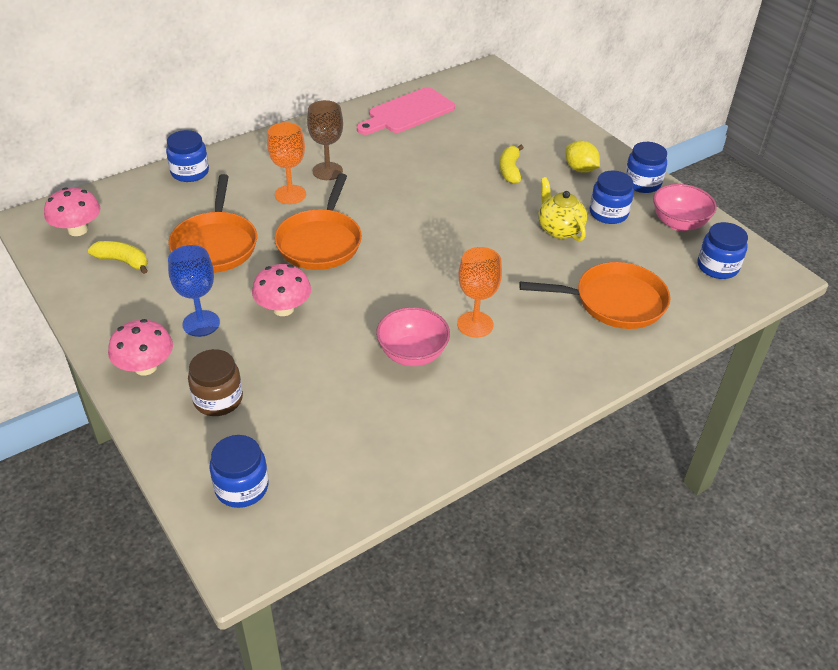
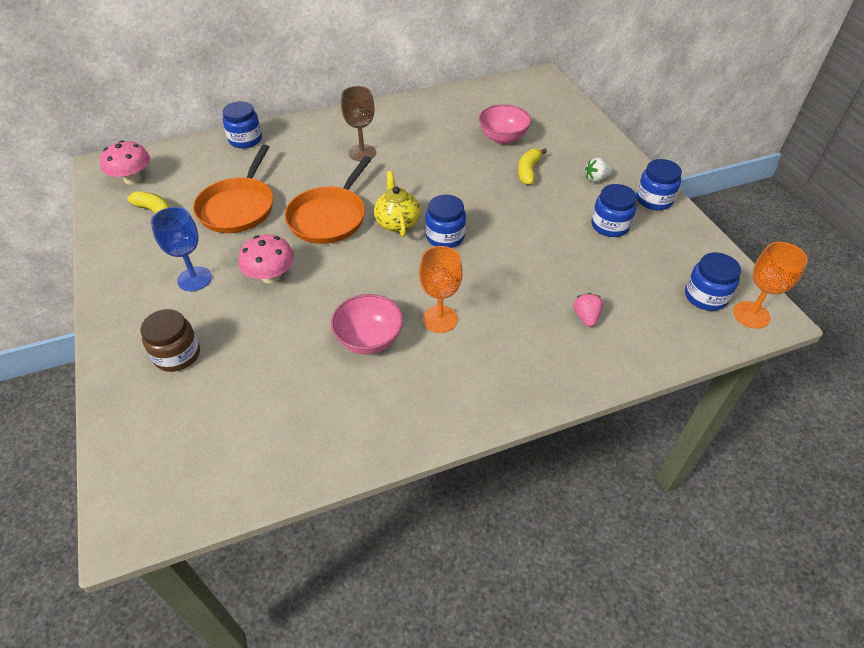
camera: 15 degrees right, 5 degrees up
pink mushroom [108,319,173,376] -> none
blue jar [209,435,269,508] -> blue jar moved to [425,195,466,248]
orange goblet [267,122,306,204] -> orange goblet moved to [733,242,808,329]
pink cutting board [357,87,455,135] -> none
orange pan [519,262,671,329] -> pink strawberry [573,293,603,327]
yellow teapot [538,177,587,241] -> yellow teapot moved to [374,171,420,237]
yellow lemon [565,141,600,173] -> white strawberry [585,158,613,182]
pink bowl [653,184,717,231] -> pink bowl moved to [479,104,532,144]

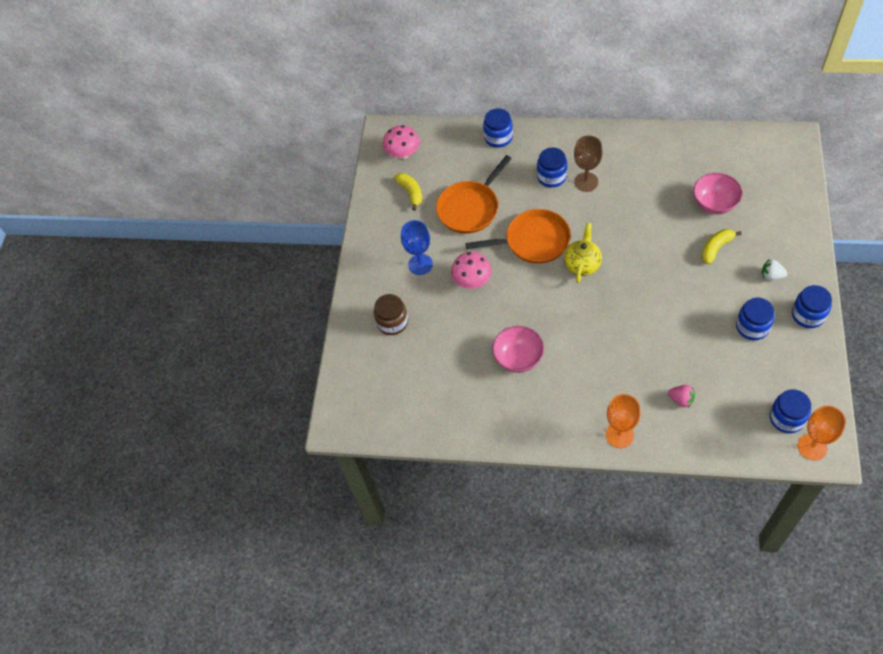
camera: 35 degrees right, 10 degrees up
orange pan [285,156,372,244] -> orange pan turned 150 degrees counterclockwise [465,209,571,264]
orange goblet [419,246,463,333] -> orange goblet moved to [606,394,641,448]
blue jar [425,195,466,248] -> blue jar moved to [537,148,567,188]
pink strawberry [573,293,603,327] -> pink strawberry turned 90 degrees clockwise [668,385,695,408]

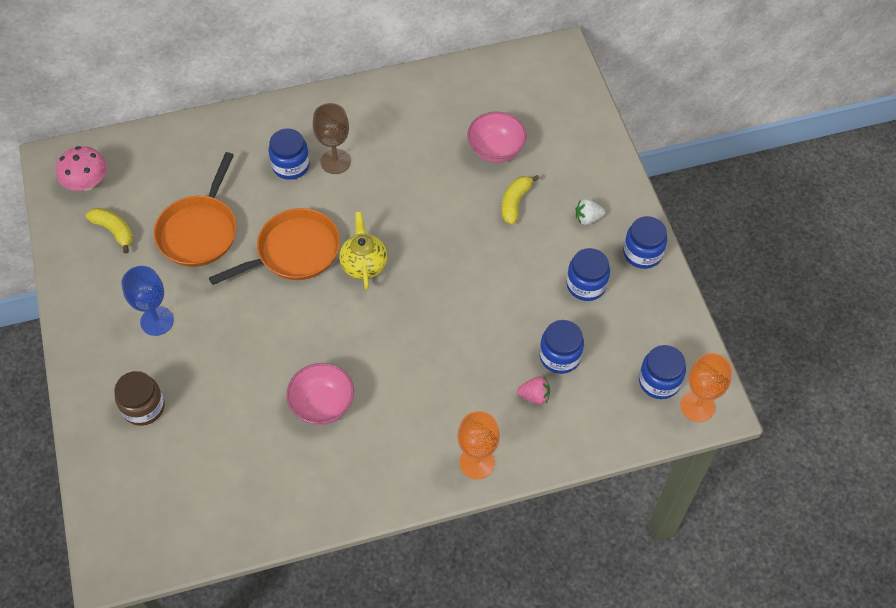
camera: 30 degrees left, 0 degrees up
pink mushroom [451,252,492,289] -> none
blue jar [483,108,513,148] -> blue jar moved to [539,320,584,374]

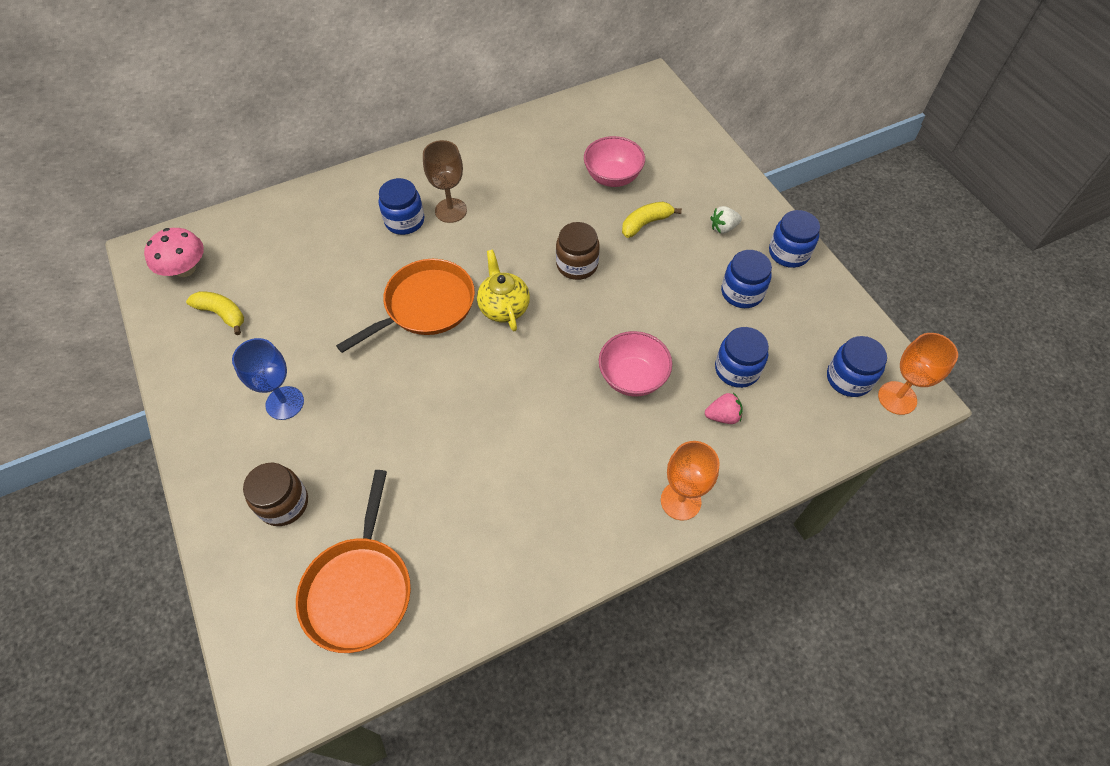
camera: 10 degrees left, 0 degrees up
orange pan [154,152,237,267] -> orange pan moved to [296,470,411,653]
pink bowl [286,363,354,425] -> pink bowl moved to [599,331,672,397]
yellow banana [502,175,539,224] -> yellow banana turned 45 degrees clockwise [622,202,682,238]
none -> brown jar [556,222,600,280]

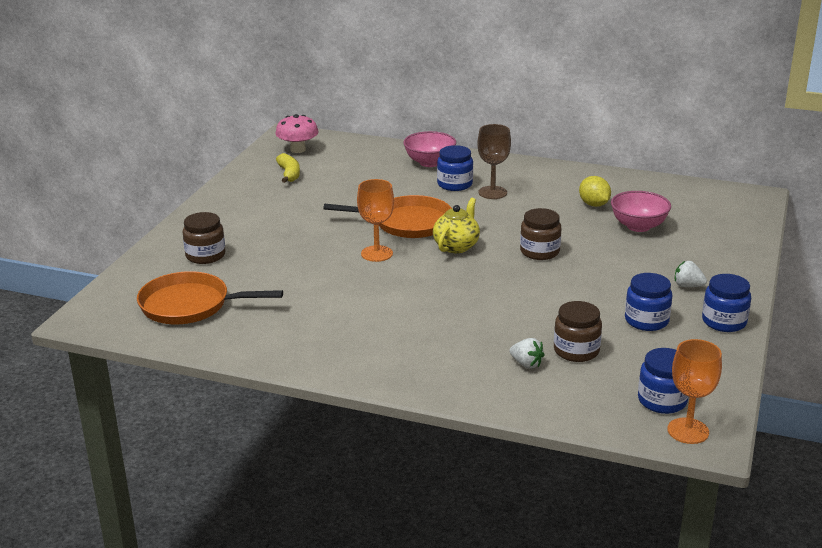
camera: 45 degrees right, 30 degrees down
blue goblet [232,338,304,420] -> none
orange pan [296,470,411,653] -> orange pan turned 45 degrees clockwise [137,271,283,324]
pink bowl [599,331,672,397] -> pink bowl moved to [403,131,456,167]
yellow banana [622,202,682,238] -> none
orange goblet [661,441,720,520] -> orange goblet moved to [357,179,394,262]
pink strawberry [705,393,742,424] -> white strawberry [510,338,545,369]
blue jar [715,327,769,388] -> brown jar [554,301,602,362]
none -> yellow lemon [579,176,611,207]

